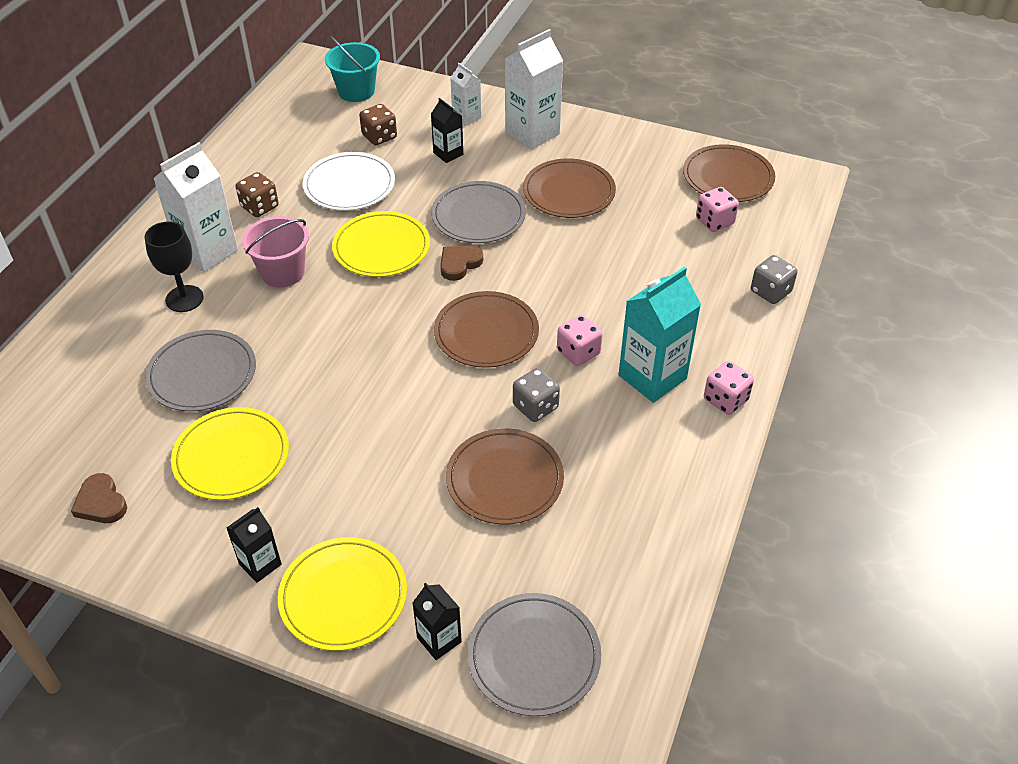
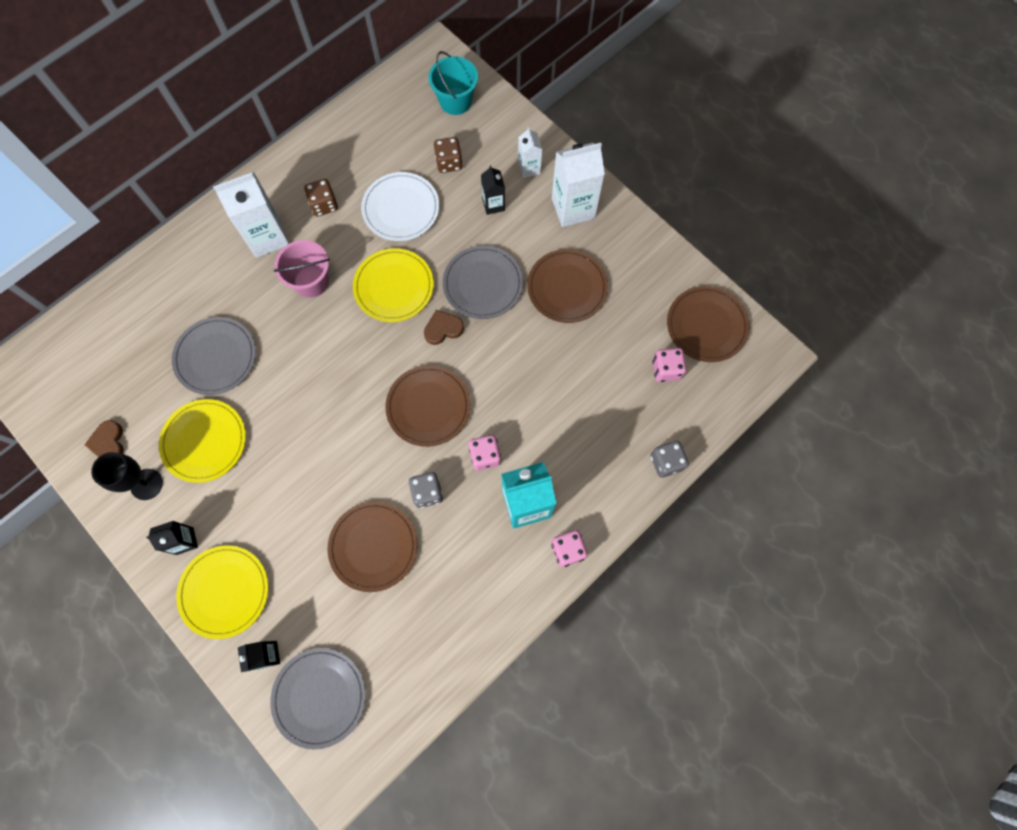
camera: 25 degrees right, 25 degrees up
black goblet [144,221,204,312] -> black goblet moved to [91,452,163,500]

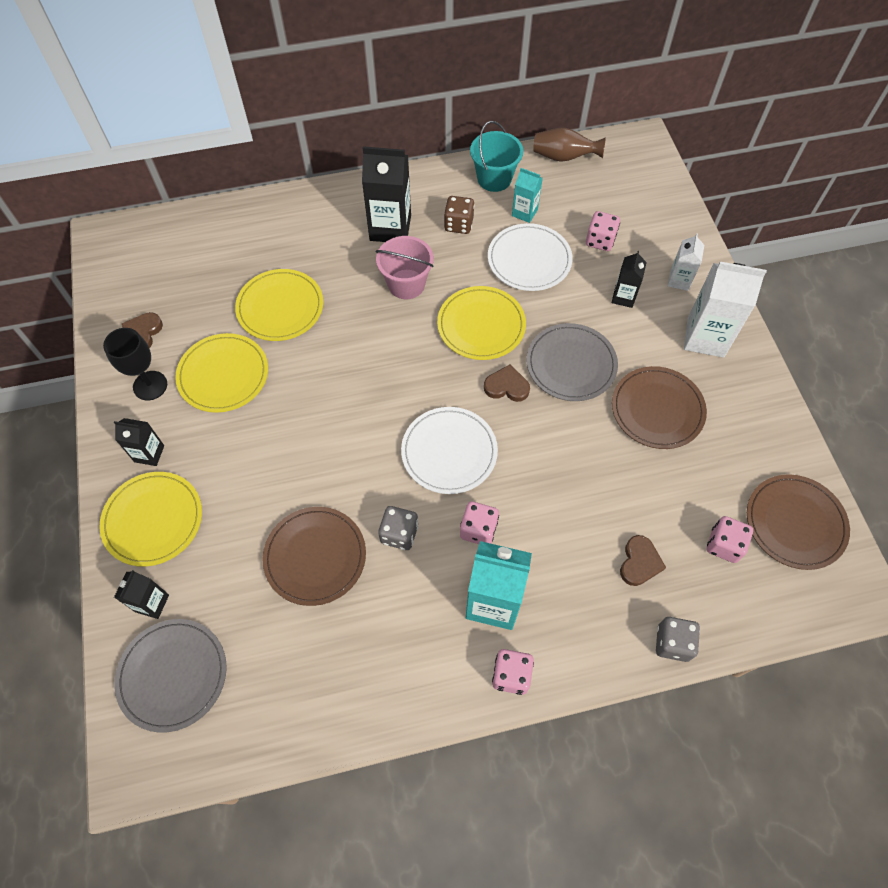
camera: 30 degrees right, 10 degrees down
grey plate [172,317,256,395] -> yellow plate [235,269,323,341]
white carton [213,172,289,258] -> black carton [362,146,411,242]
brown plate [385,365,470,447] -> white plate [401,407,498,494]
turquoise bucket [429,51,478,115] -> turquoise bucket moved to [470,121,523,192]
brown dice [434,137,463,173] -> pink dice [586,211,620,251]
none -> turquoise carton [512,168,543,223]
none -> brown vase [533,128,606,162]
none -> brown heart [620,535,666,586]

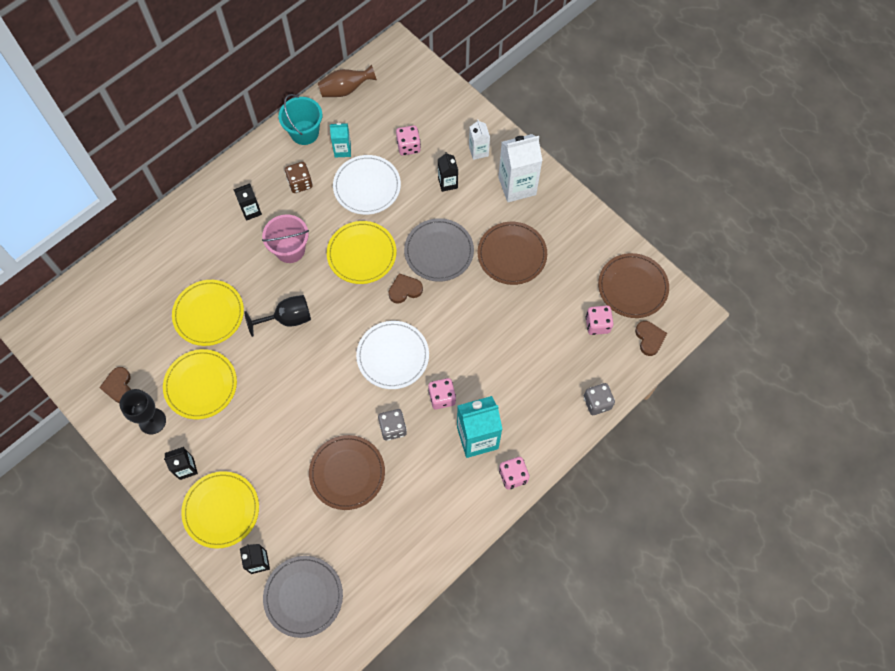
camera: 30 degrees left, 5 degrees up
black carton [362,146,411,242] -> black carton [233,183,262,221], size x0.54
brown heart [620,535,666,586] -> brown heart moved to [635,321,667,356]
none -> black goblet [244,295,311,337]

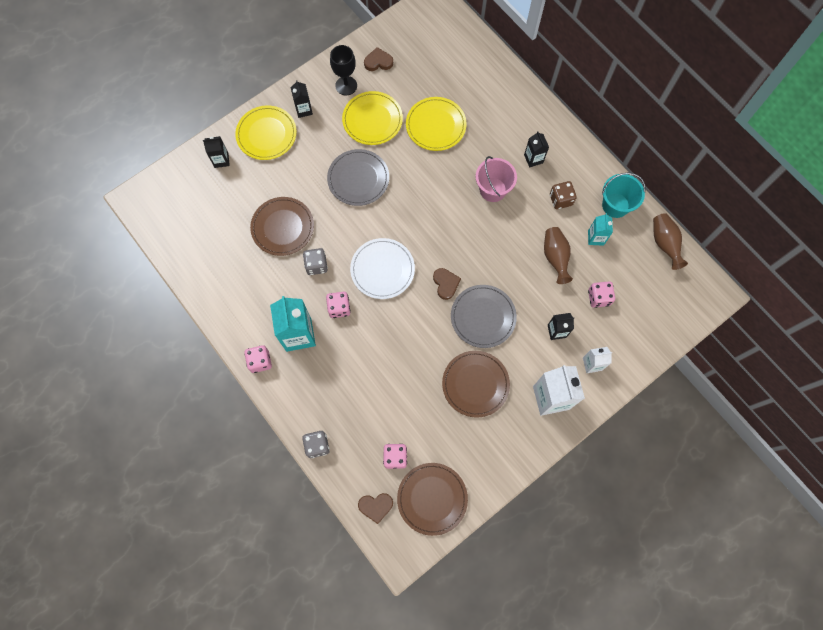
camera: 95 degrees right, 5 degrees up
black goblet [244,295,311,337] -> none
grey plate [263,556,343,638] -> grey plate moved to [327,149,389,206]
yellow plate [327,221,396,284] -> none
white plate [333,155,401,215] -> brown vase [544,227,573,284]

